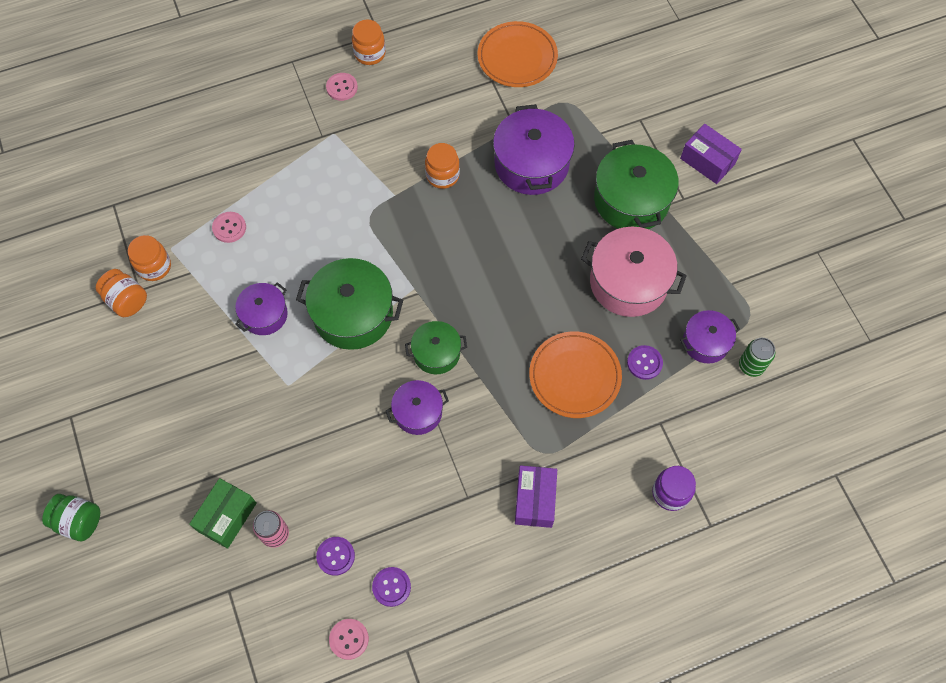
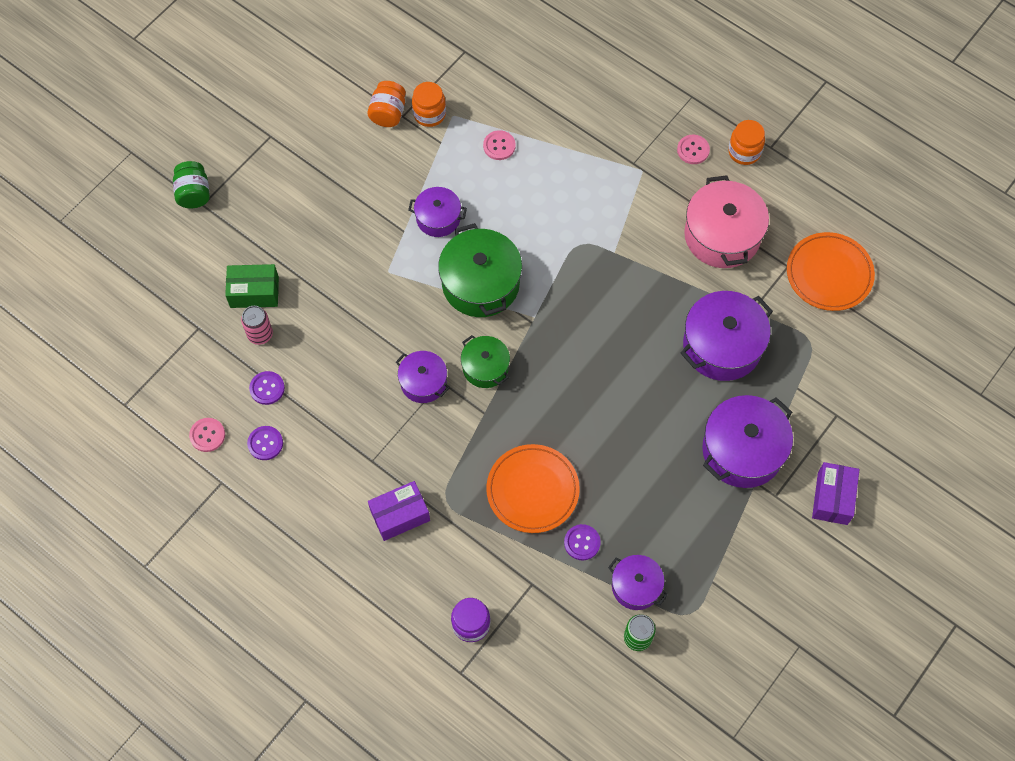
camera: 60 degrees right, 0 degrees up
orange jar [425,143,460,189] -> none
pink pot [581,227,687,317] -> pink pot moved to [684,175,769,268]
green pot [594,140,679,229] -> purple pot [702,395,793,488]

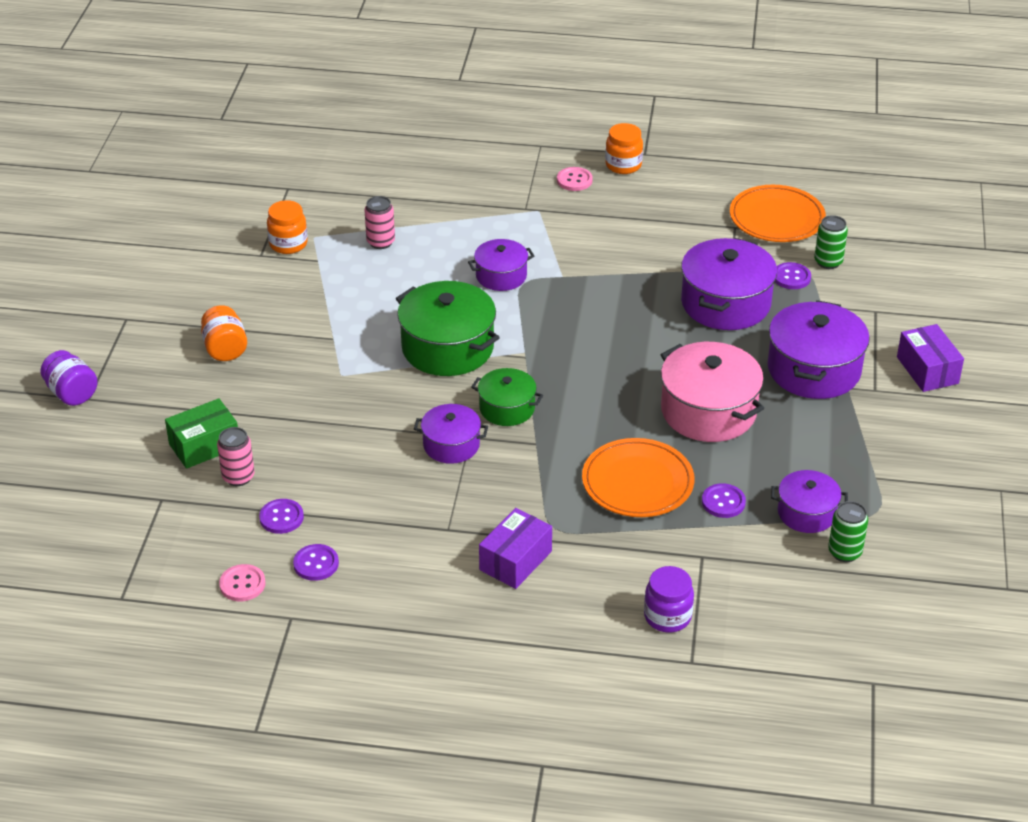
camera: 30 degrees left, 25 degrees down
green jar [173,161,210,208] -> purple jar [41,350,98,406]
orange jar [368,81,406,127] -> orange jar moved to [201,305,247,361]
purple pot [408,187,467,237] -> purple pot moved to [468,239,534,291]
pink button [483,130,516,160] -> pink can [365,196,395,249]
pink pot [684,175,769,268] -> pink pot moved to [661,342,764,442]
none -> purple button [775,262,811,289]
none -> green can [814,215,848,269]

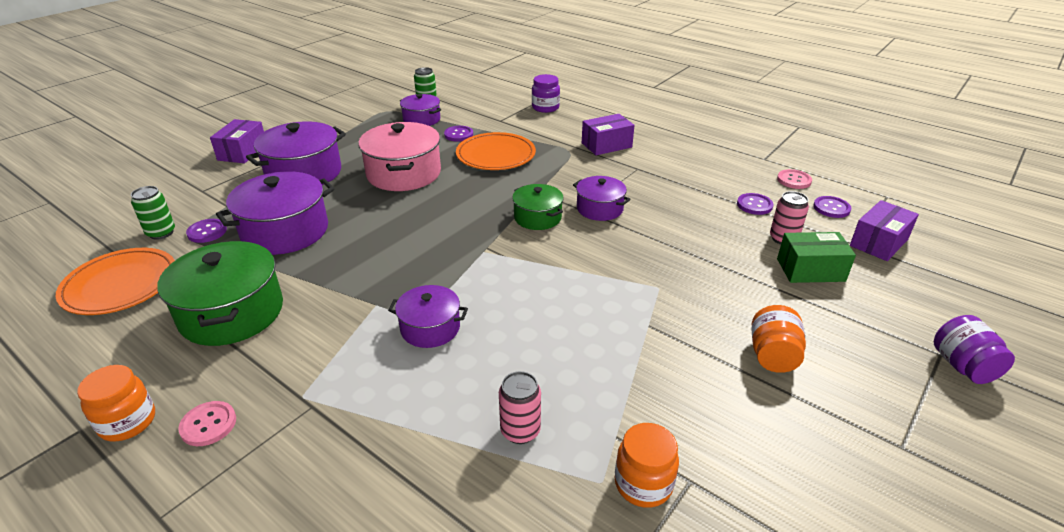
camera: 150 degrees left, 5 degrees down
purple button [293,544,339,581] -> purple button moved to [813,196,852,218]
green pot [396,281,500,376] -> green pot moved to [157,241,283,346]
none -> purple box [850,200,919,261]

